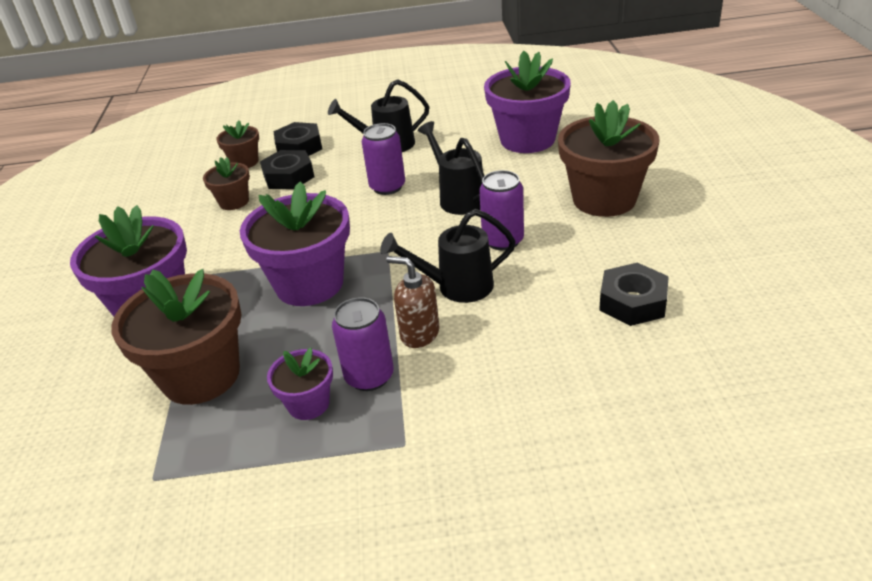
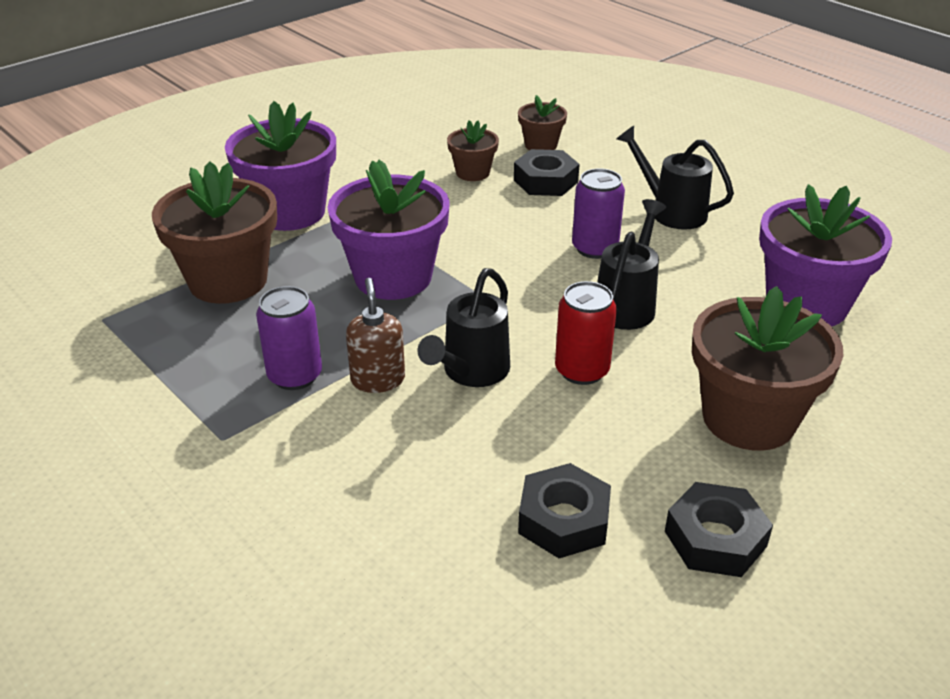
camera: 50 degrees right, 0 degrees up
purple flower pot [267,348,333,420] -> none
black nut [274,122,322,156] -> black nut moved to [665,482,773,577]
black watering can [380,209,516,303] -> black watering can turned 105 degrees counterclockwise [418,268,510,387]
purple can [479,170,524,250] -> red can [555,281,617,385]

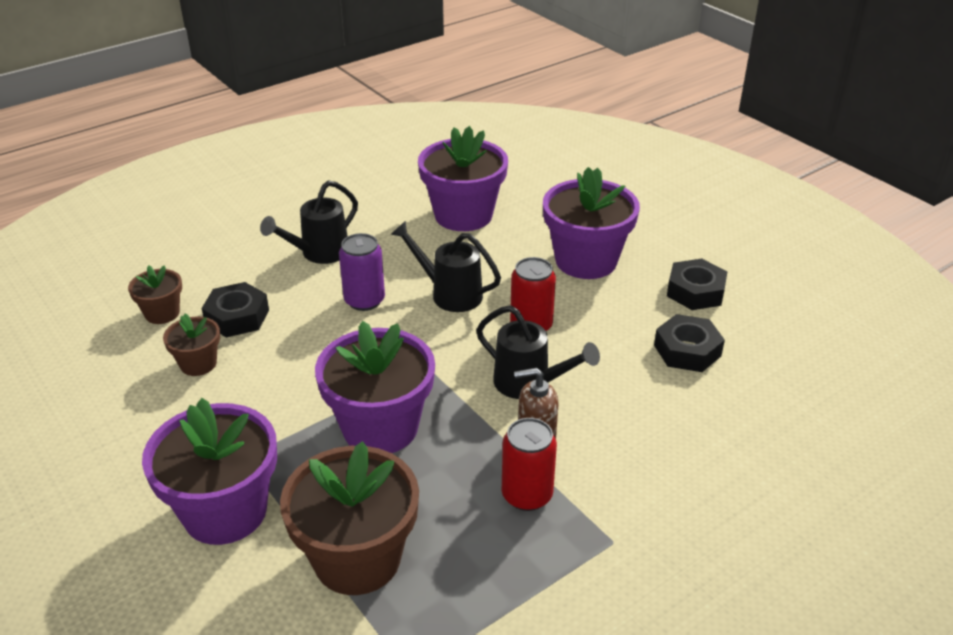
camera: 85 degrees left, 0 degrees up
purple can [256,286,322,390] -> red can [502,418,557,511]
brown flower pot [692,286,844,451] -> purple flower pot [543,167,640,279]

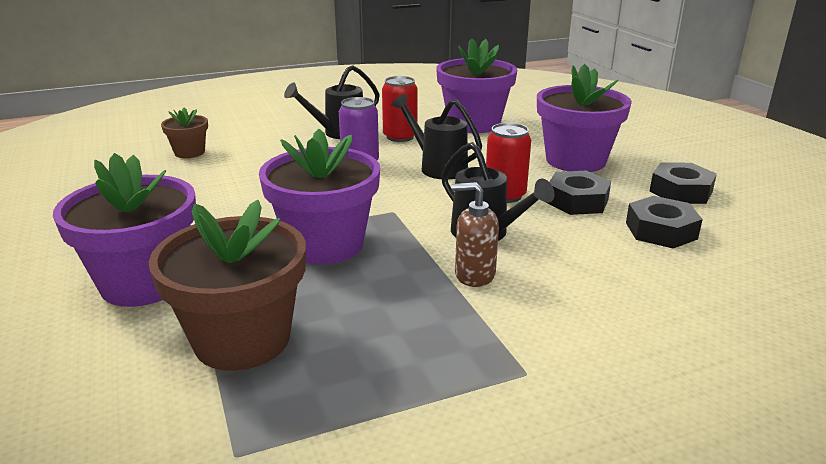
camera: 15 degrees right, 10 degrees down
brown flower pot [163,314,220,376] -> none
black nut [201,282,269,338] -> black nut moved to [547,171,611,215]
red can [502,418,557,511] -> red can moved to [382,76,418,142]

